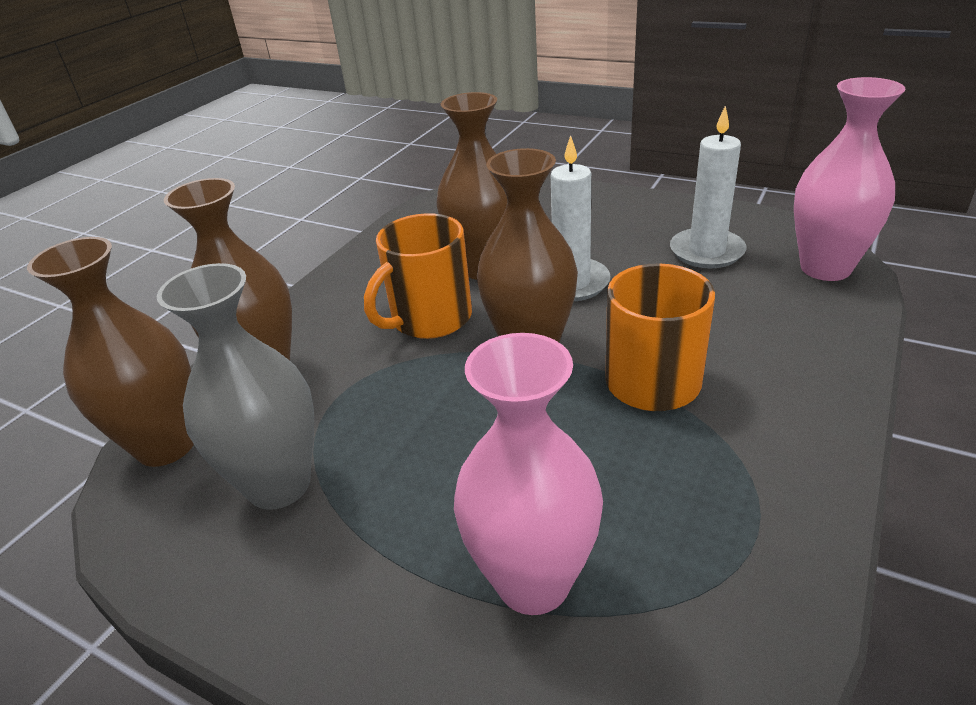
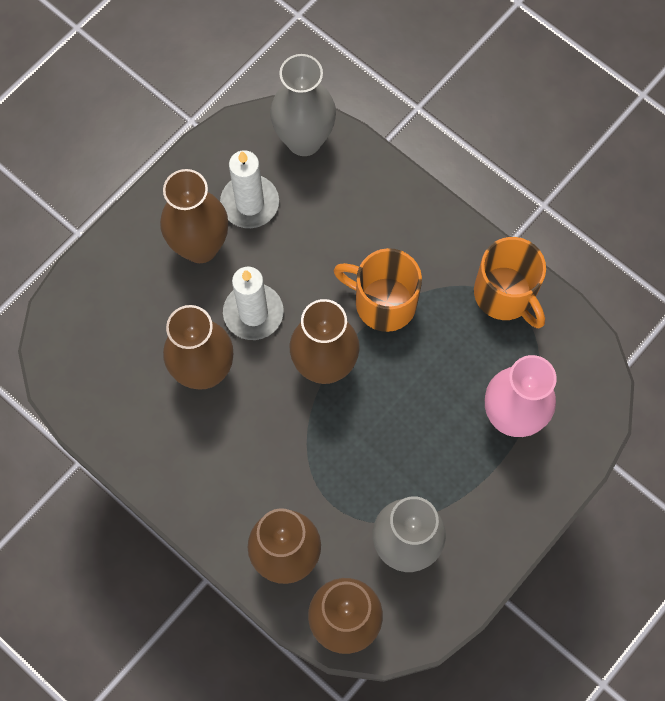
camera: 80 degrees left, 35 degrees up
orange mug [364,213,472,339] -> orange mug moved to [474,237,546,328]
pink vase [794,77,905,281] -> grey vase [270,54,336,156]
none -> brown vase [160,169,228,263]

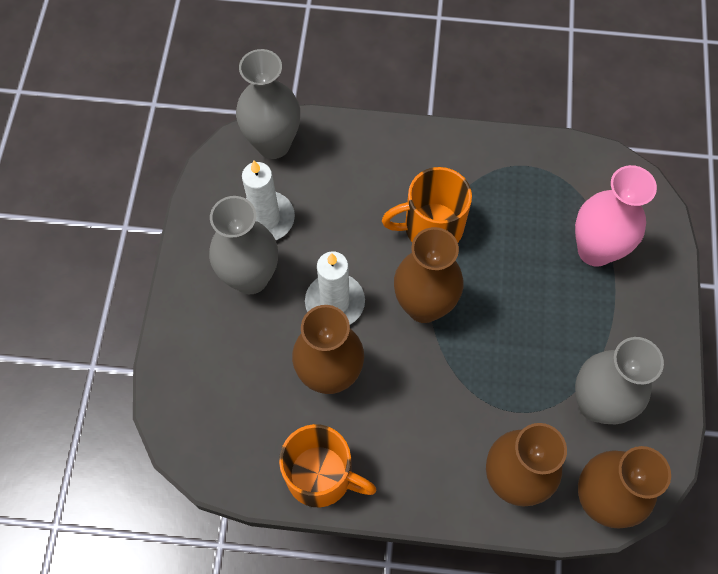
camera: 35 degrees left, 5 degrees down
brown vase [160,169,228,263] -> grey vase [209,196,278,294]
orange mug [474,237,546,328] -> orange mug moved to [279,424,376,508]

